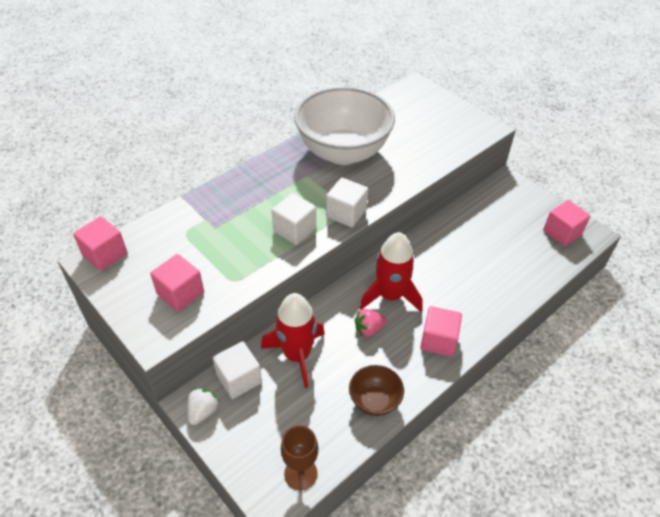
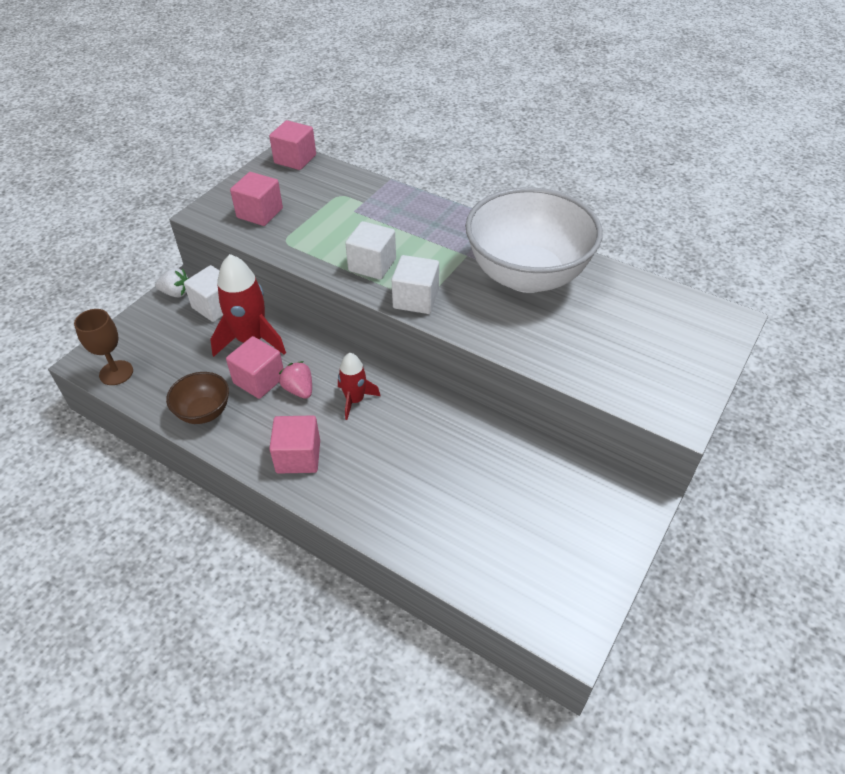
camera: 75 degrees right, 0 degrees up
red rocket [360,232,423,312] -> red rocket [338,353,380,420], size x0.59
pink cube [543,200,590,246] -> pink cube moved to [226,336,284,399]

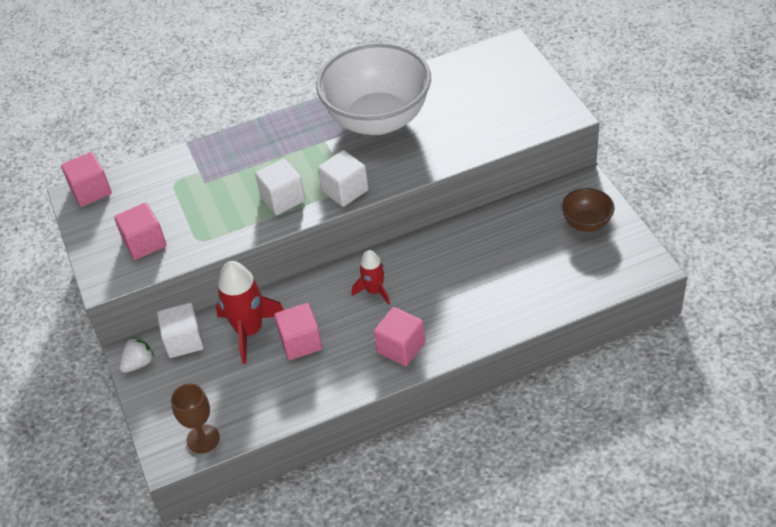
camera: 50 degrees left, 0 degrees up
brown bowl [166,372,229,424] -> brown bowl moved to [561,188,615,232]
pink strawberry [279,361,312,399] -> none

